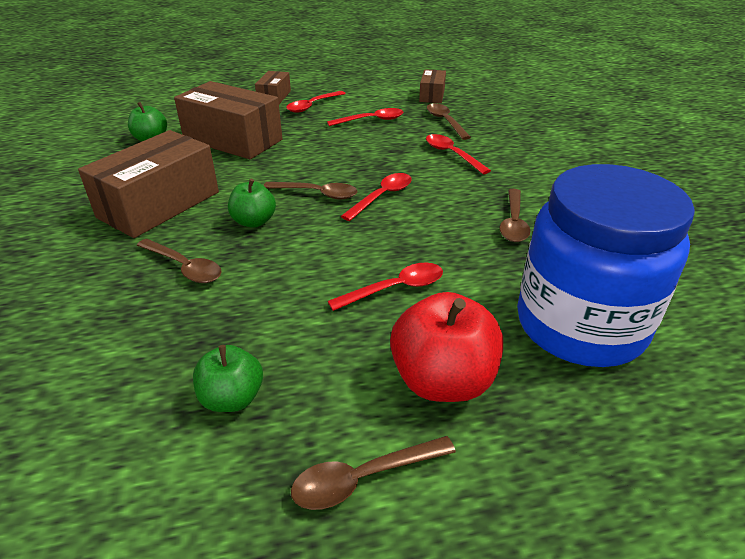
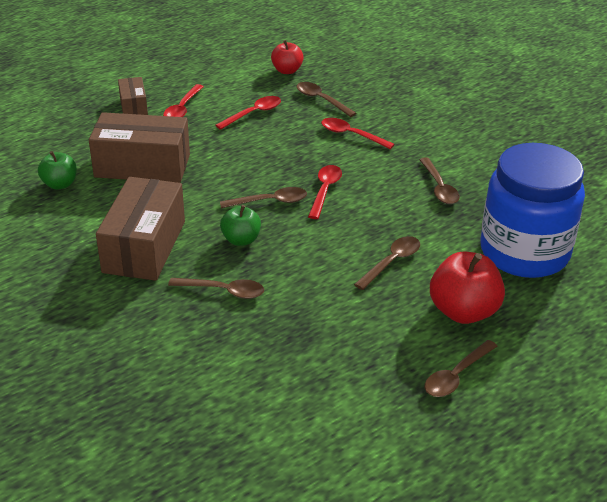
camera: 25 degrees left, 0 degrees up
green apple [193,345,263,412] -> none
red spoon [328,263,443,311] -> brown spoon [354,236,420,290]
brown box [419,69,446,103] -> red apple [271,40,304,74]

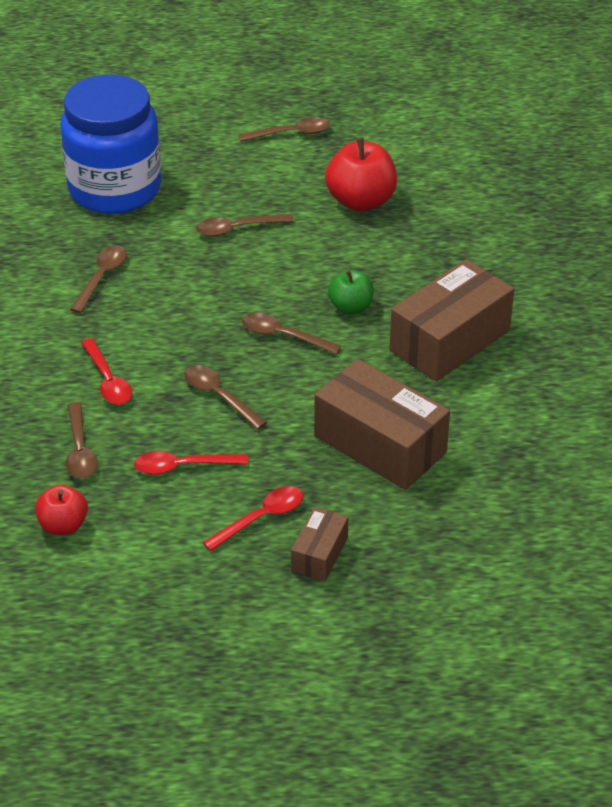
camera: 145 degrees left, 5 degrees up
green apple [38,151,77,190] -> none
brown spoon [168,278,264,299] -> brown spoon moved to [184,365,267,429]
red spoon [308,165,342,219] -> none
red apple [430,251,505,324] -> red apple moved to [325,137,397,211]

